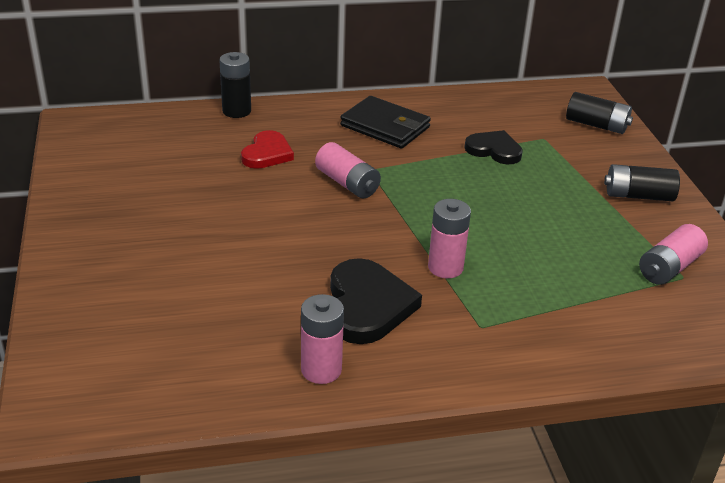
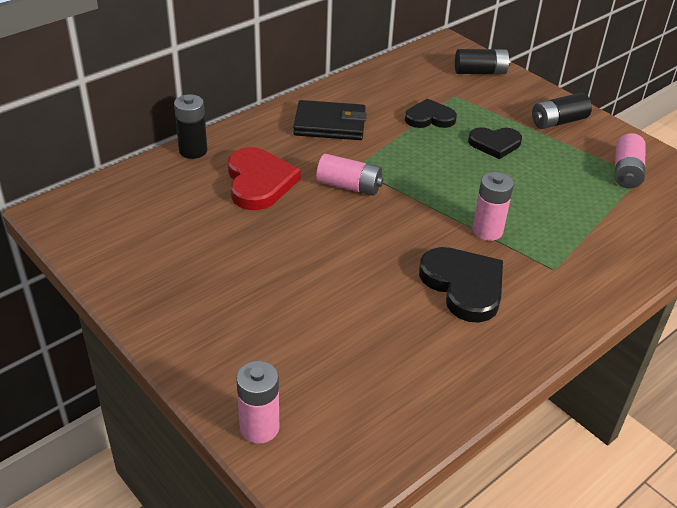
camera: 30 degrees left, 5 degrees up
red heart [241,130,294,169] -> red heart [228,147,301,210], size x1.52
pink battery [301,294,344,384] -> pink battery moved to [236,361,279,444]
none -> black heart [468,127,522,159]

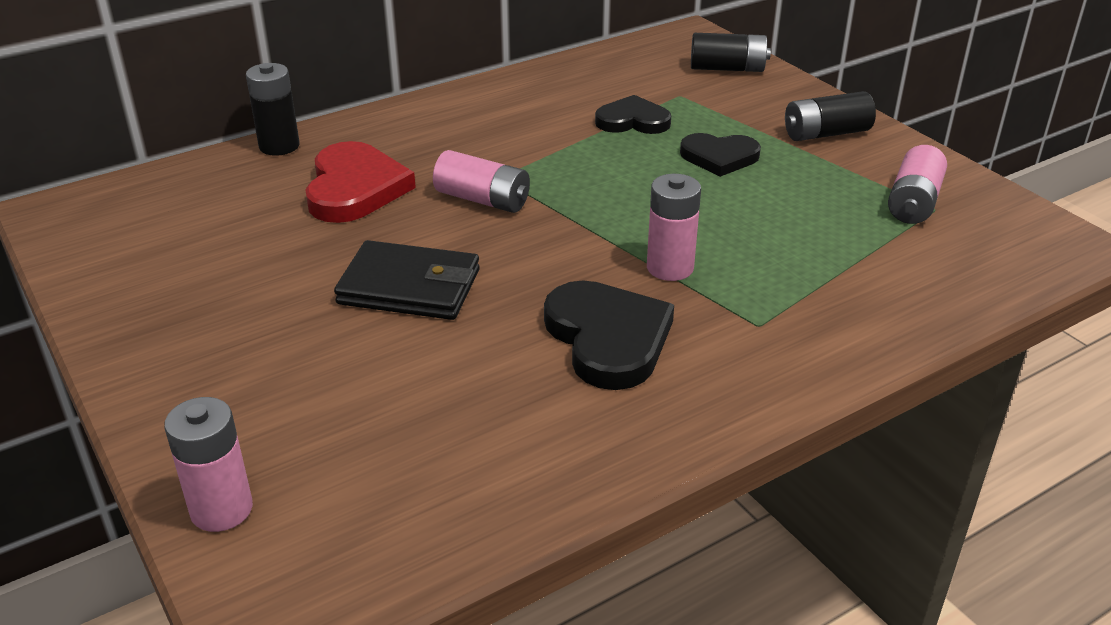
camera: 10 degrees right, 5 degrees down
black wallet [293,100,367,140] -> black wallet moved to [334,240,480,320]

